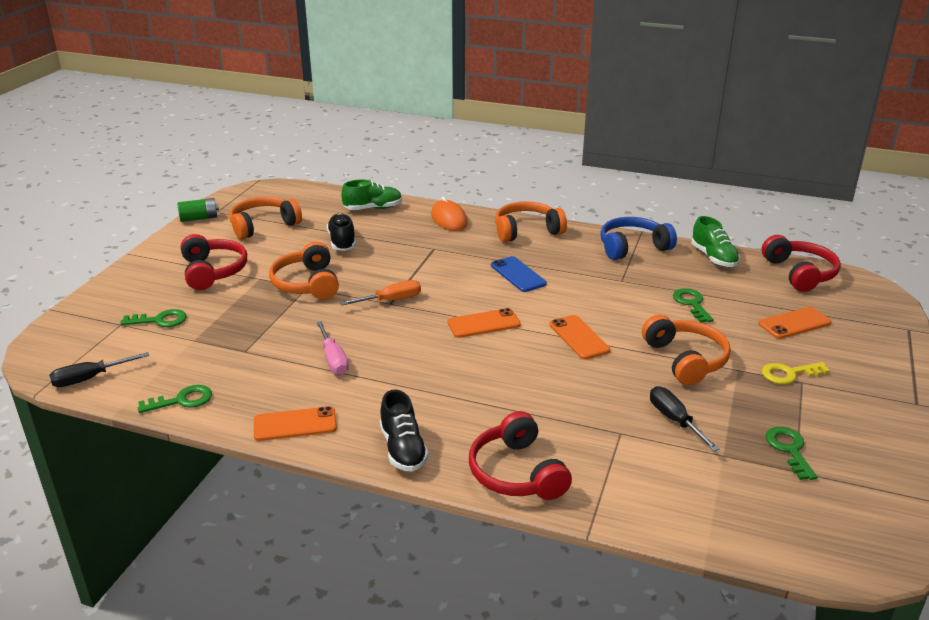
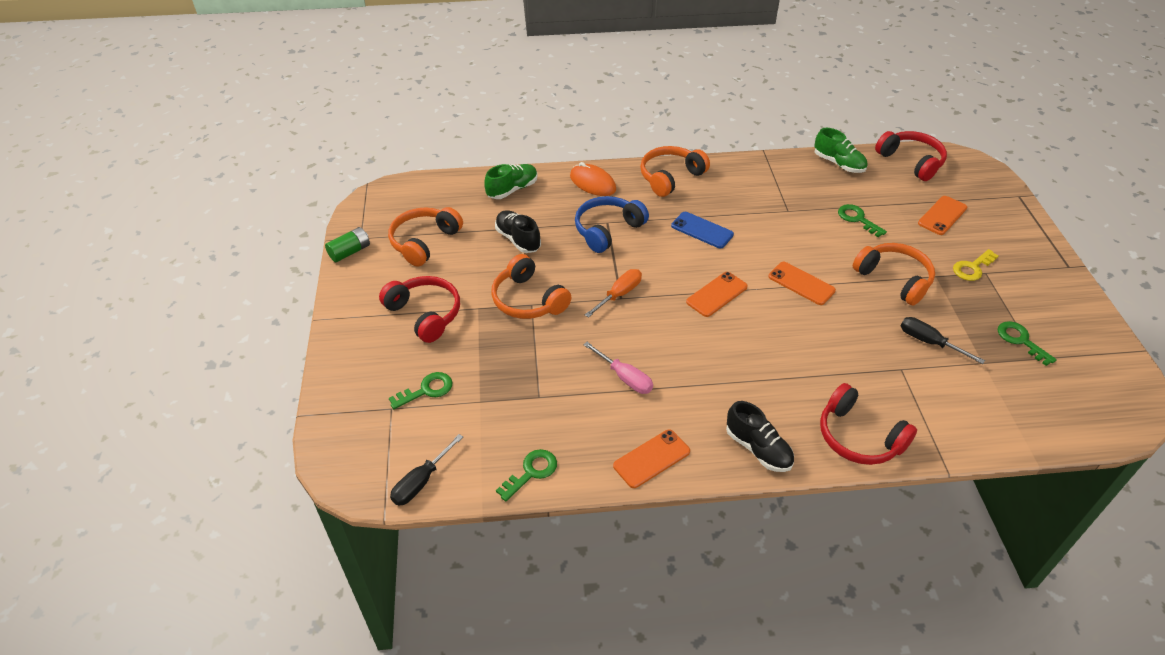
camera: 25 degrees left, 15 degrees up
blue headphones [600,217,677,260] -> blue headphones moved to [575,196,649,253]

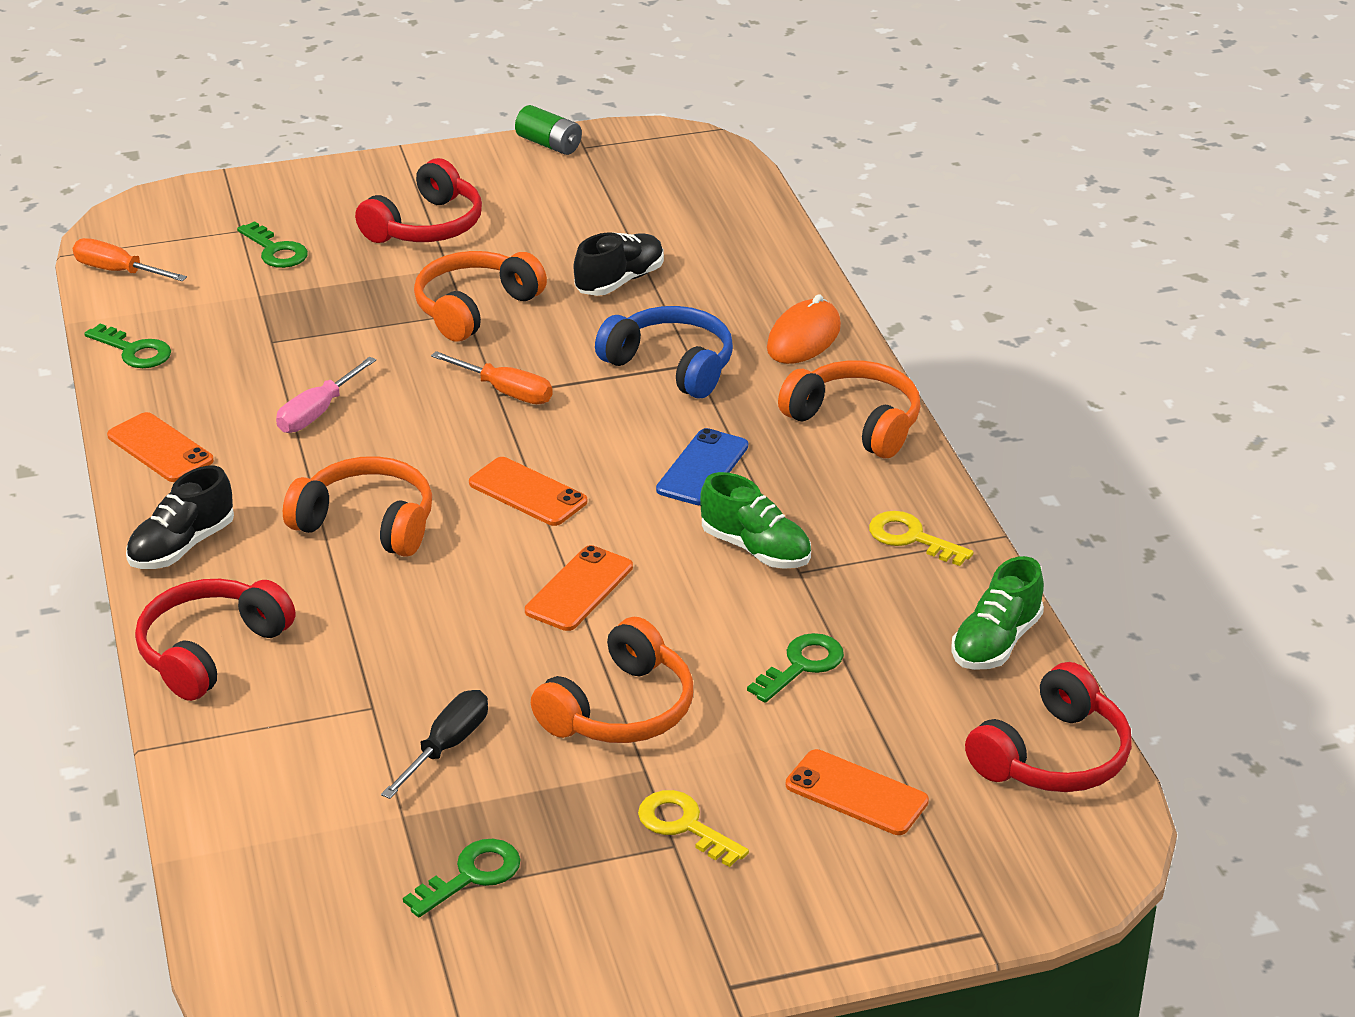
camera: 80 degrees right, 10 degrees down
orange headphones [388,207,463,267] -> orange headphones moved to [283,456,432,557]
black screwdriver [390,434,463,506] -> orange screwdriver [73,238,187,281]
green shoe [484,164,538,199] -> green shoe moved to [700,472,811,569]
none -> yellow key [869,511,974,566]

